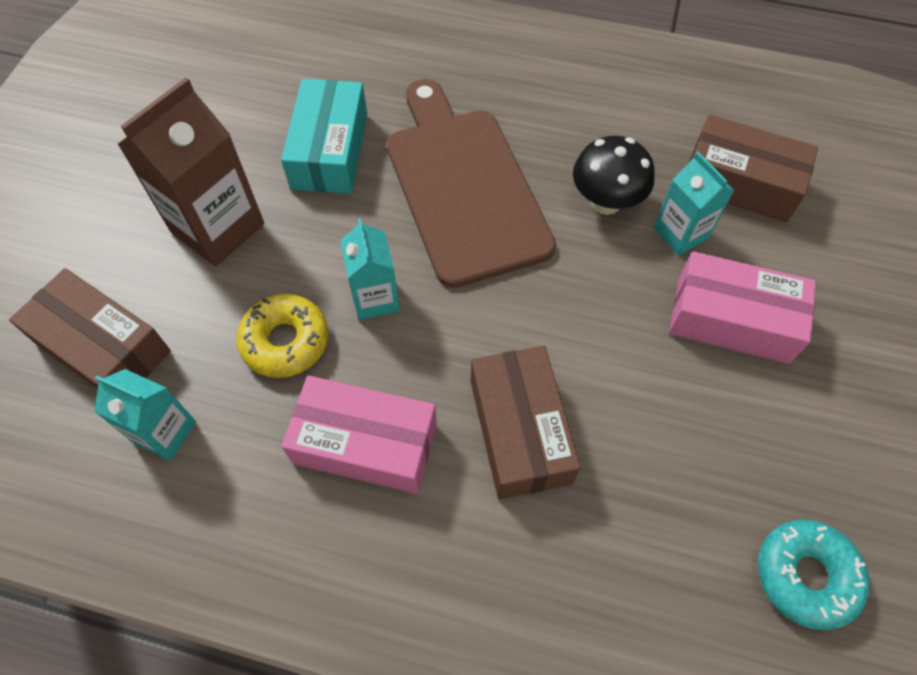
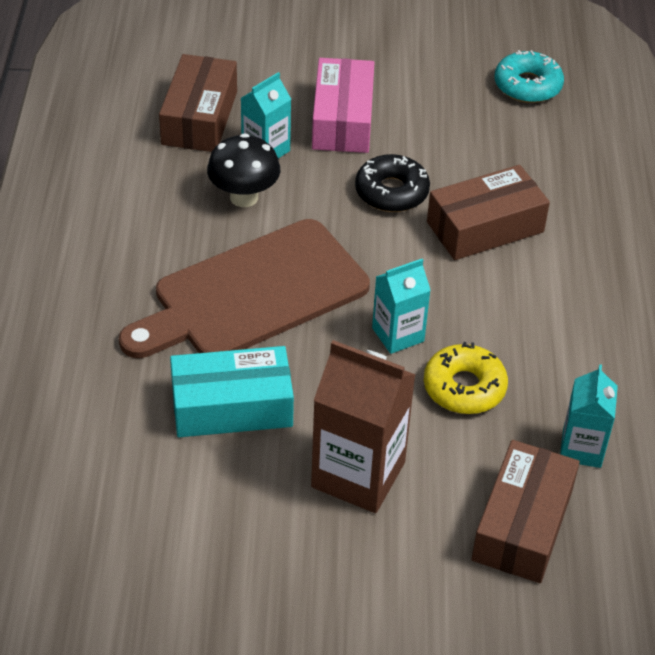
camera: 105 degrees left, 15 degrees down
pink box [281,376,437,494] -> none
none -> black donut [355,154,430,212]

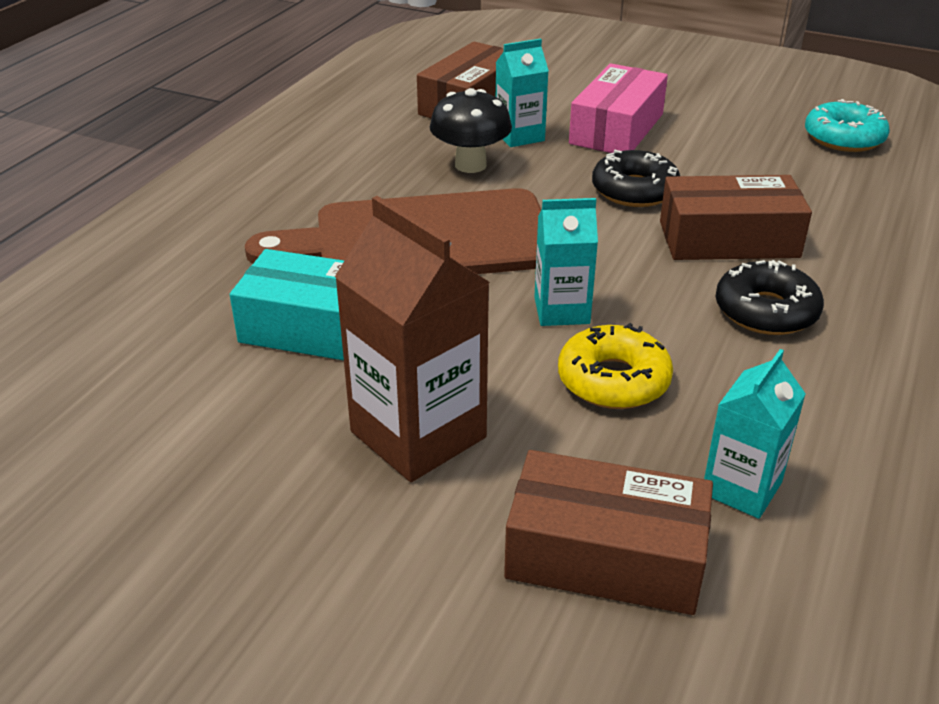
camera: 25 degrees right, 10 degrees down
brown box [472,440,580,583] -> brown box turned 60 degrees clockwise [504,450,713,615]
none -> black donut [716,260,824,335]

